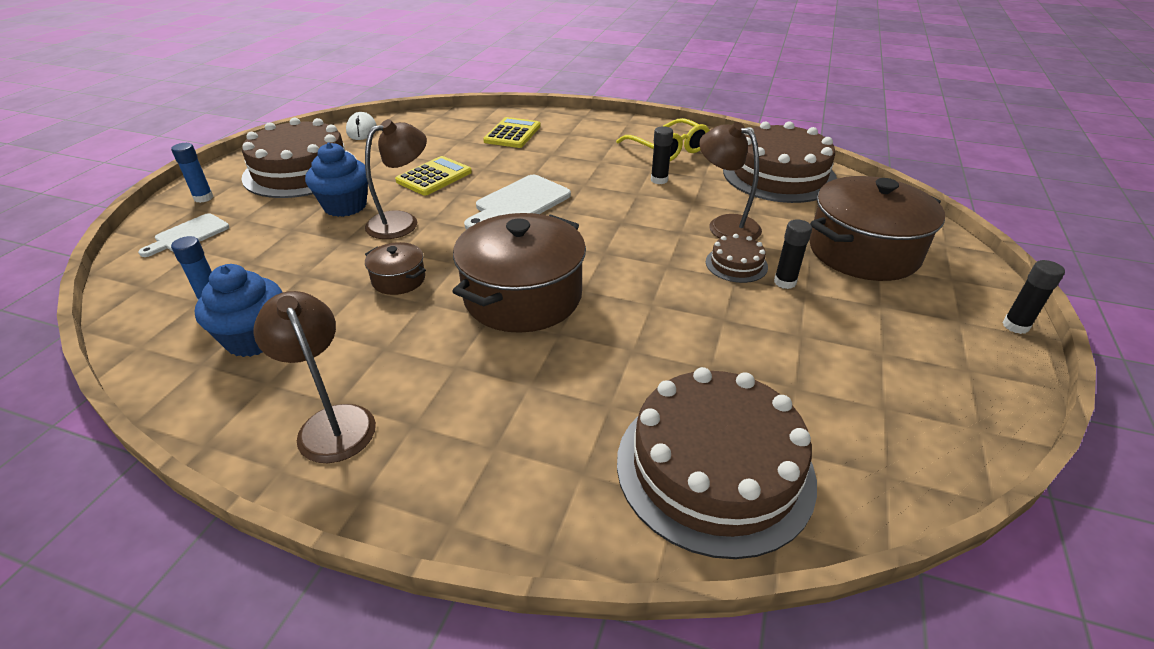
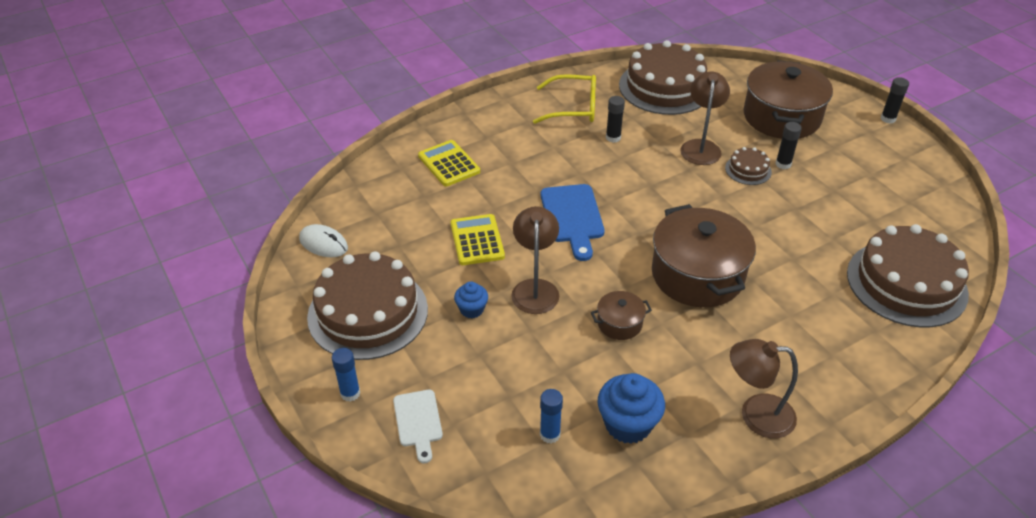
camera: 50 degrees left, 5 degrees up
blue cupcake [305,142,368,217] -> blue cupcake [454,282,488,319], size x0.57
white cutting board [464,175,571,230] -> blue cutting board [541,184,604,261]
brown lamp [699,122,762,240] -> brown lamp turned 105 degrees clockwise [680,72,730,165]

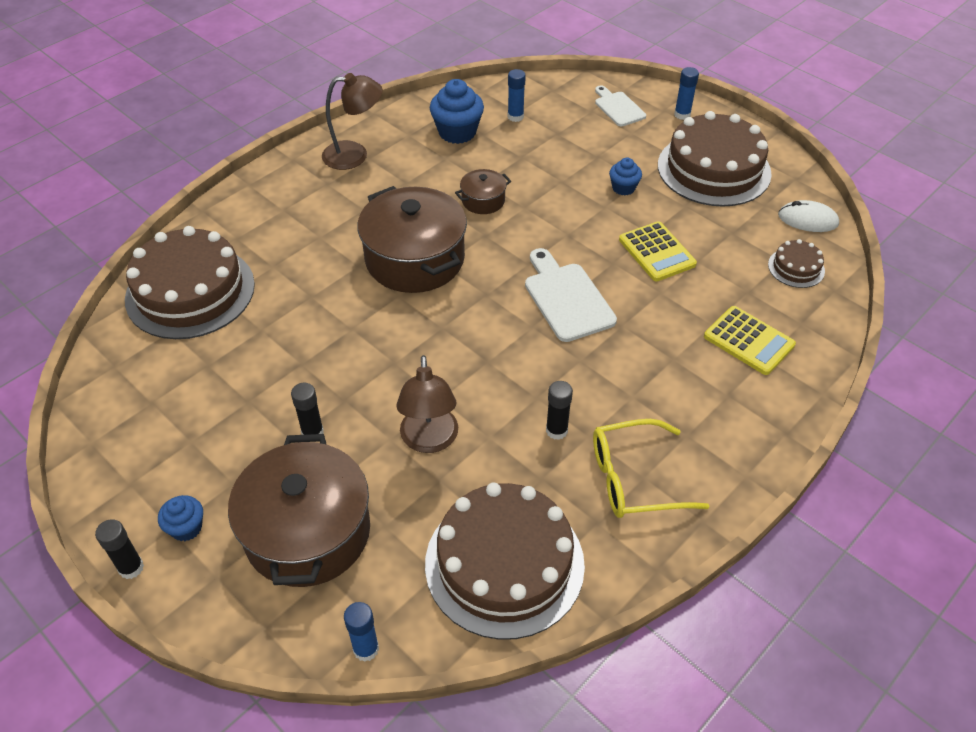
camera: 165 degrees right, 5 degrees up
brown lamp [511,206,559,314] -> none
blue cutting board [541,184,604,261] -> white cutting board [525,248,617,342]
brown cake [725,147,772,185] -> brown cake moved to [768,239,825,288]
none -> blue cupcake [158,495,203,541]
none -> blue glue stick [344,602,379,662]

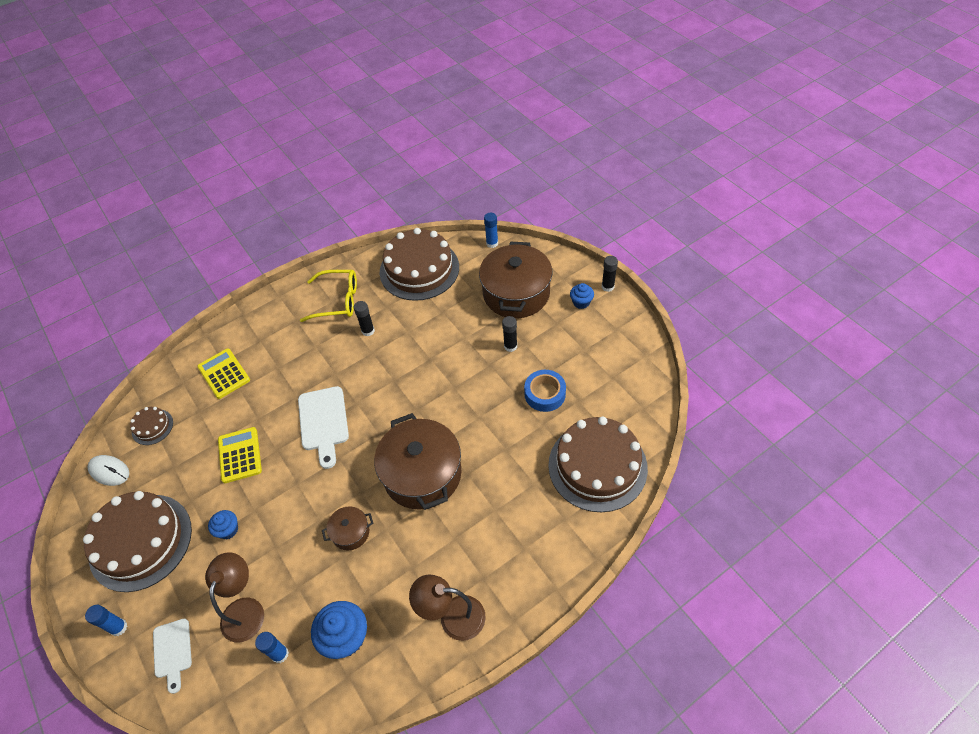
camera: 165 degrees left, 5 degrees up
brown lamp [396,355,458,453] -> brown lamp moved to [205,552,264,643]
none -> blue tape [524,370,566,412]

